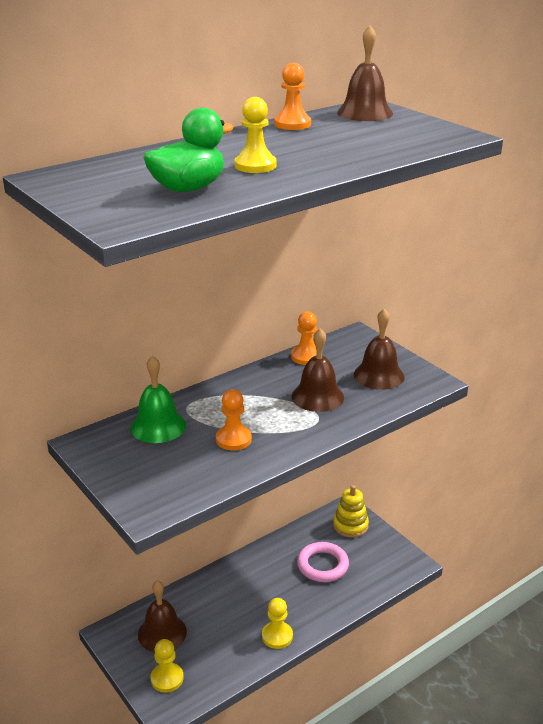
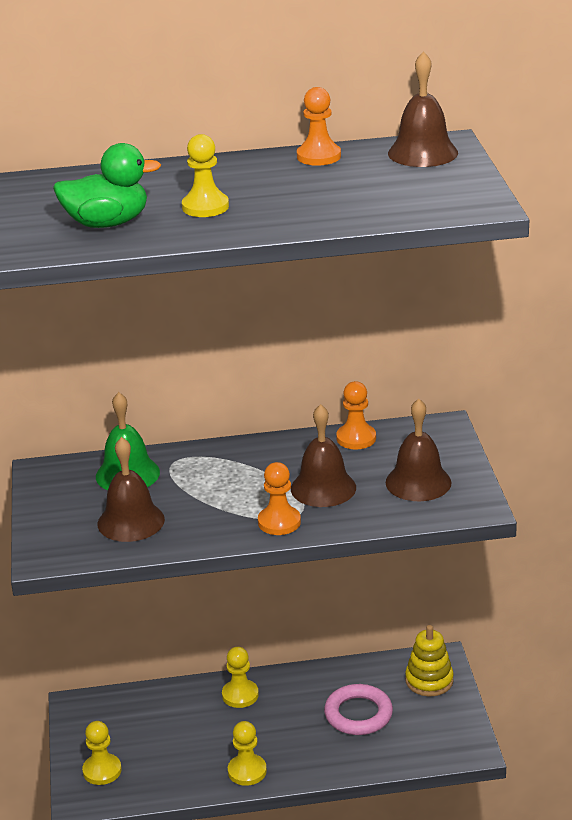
camera: 30 degrees right, 0 degrees up
brown bell [138,580,187,652] -> brown bell moved to [98,437,165,542]
orange pawn [216,389,252,451] -> orange pawn moved to [258,462,301,535]
none -> yellow pawn [222,647,259,708]

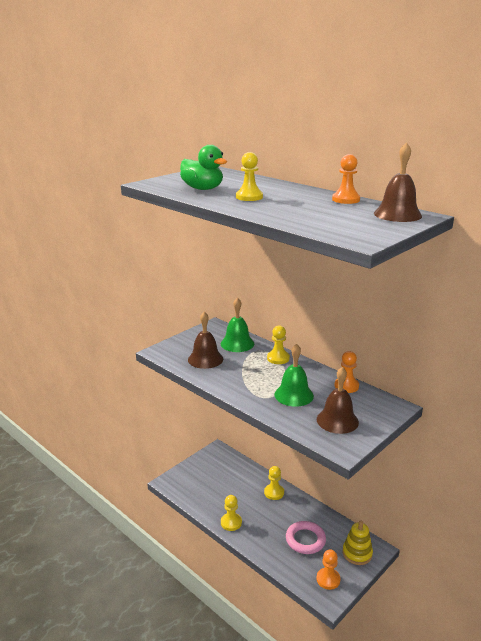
camera: 50 degrees right, 5 degrees down
yellow pawn [82,721,122,785] -> yellow pawn moved to [267,325,290,364]
orange pawn [258,462,301,535] -> orange pawn moved to [316,549,340,590]
brown bell [291,404,356,507] -> green bell [274,344,314,407]

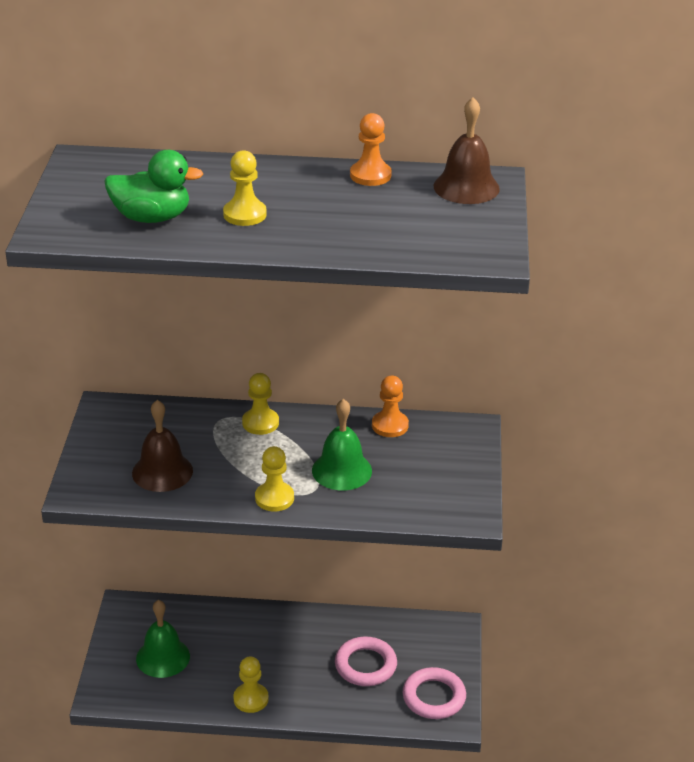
camera: 40 degrees left, 10 degrees up
green bell [221,298,254,352] -> green bell moved to [136,600,190,678]
yellow pawn [264,466,284,500] -> yellow pawn moved to [255,446,294,511]
orange pawn [316,549,340,590] -> pink ring [403,667,466,719]
brown bell [317,367,359,434] -> none
yellow stacking toy [342,520,373,565] -> none

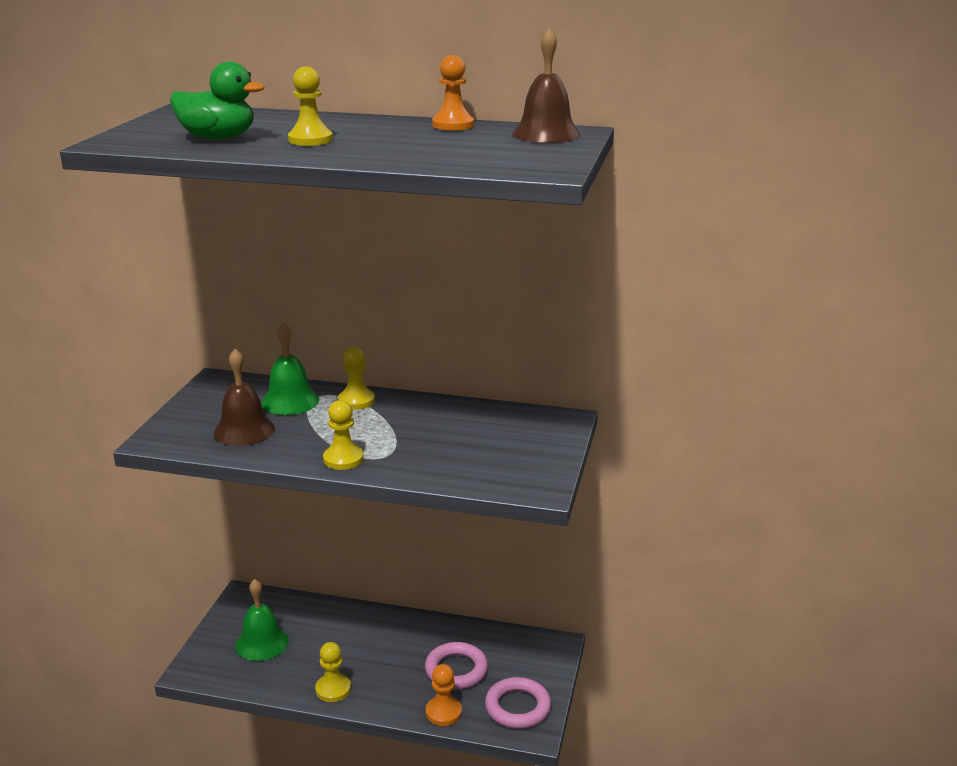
camera: 10 degrees right, 10 degrees down
green bell [312,399,372,490] -> green bell moved to [261,322,319,415]
orange pawn [372,376,409,437] -> orange pawn moved to [426,664,462,726]

